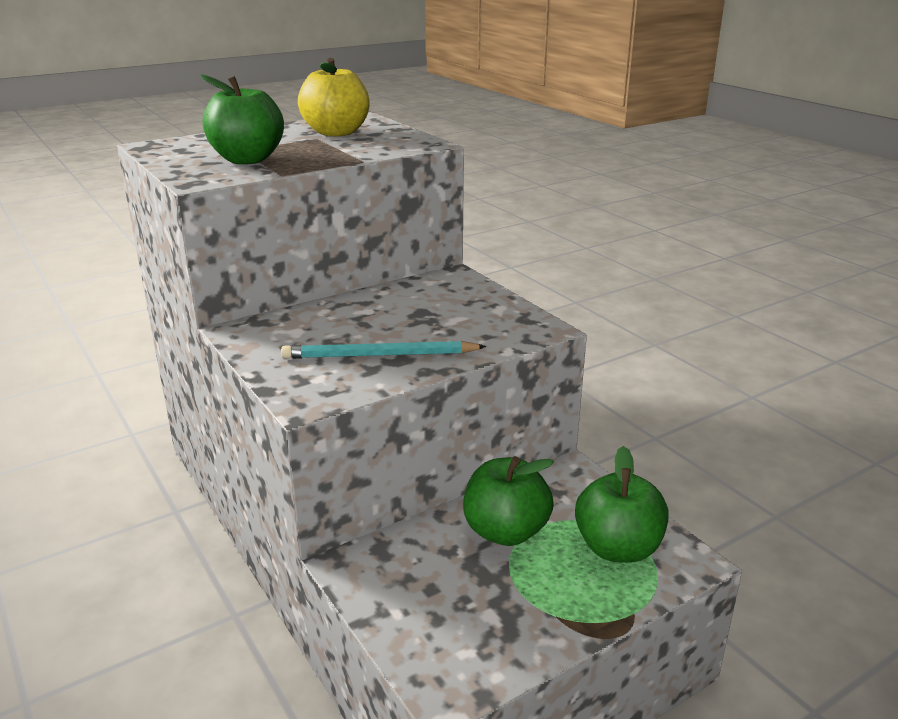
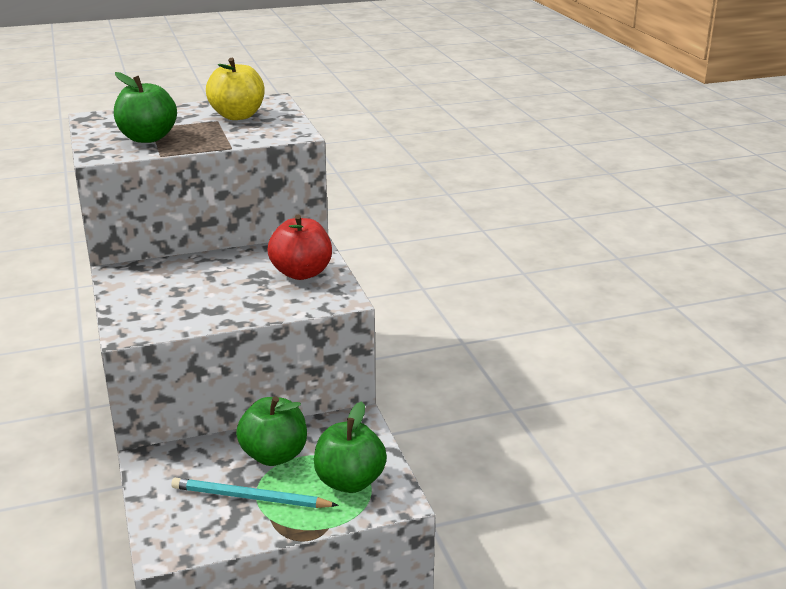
camera: 15 degrees right, 0 degrees up
turquoise pencil [281,341,486,359] -> turquoise pencil moved to [171,478,338,508]
none -> red apple [267,214,332,280]

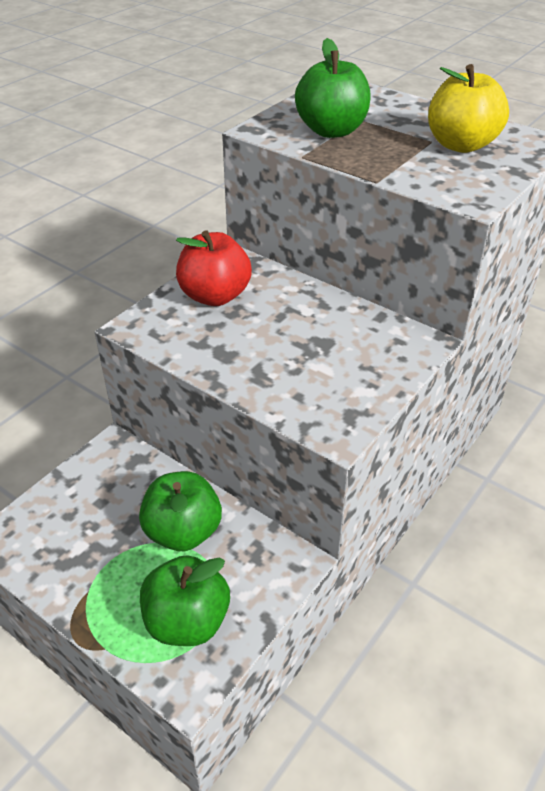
camera: 55 degrees right, 15 degrees up
turquoise pencil [171,478,338,508] -> none
red apple [267,214,332,280] -> red apple moved to [176,230,252,306]

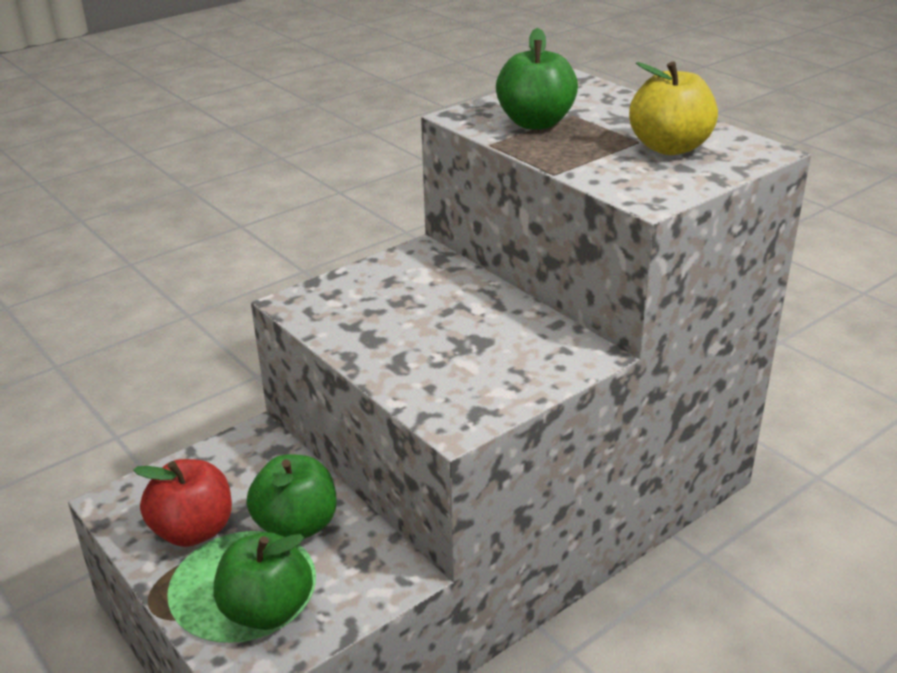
camera: 15 degrees right, 10 degrees down
red apple [176,230,252,306] -> red apple moved to [133,459,232,547]

